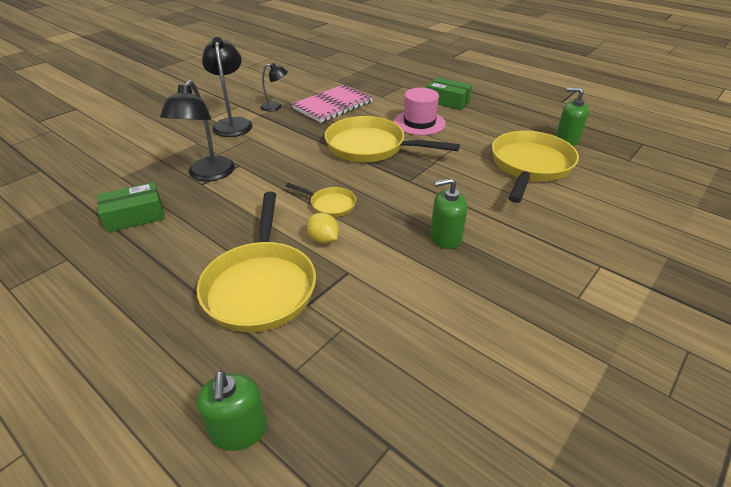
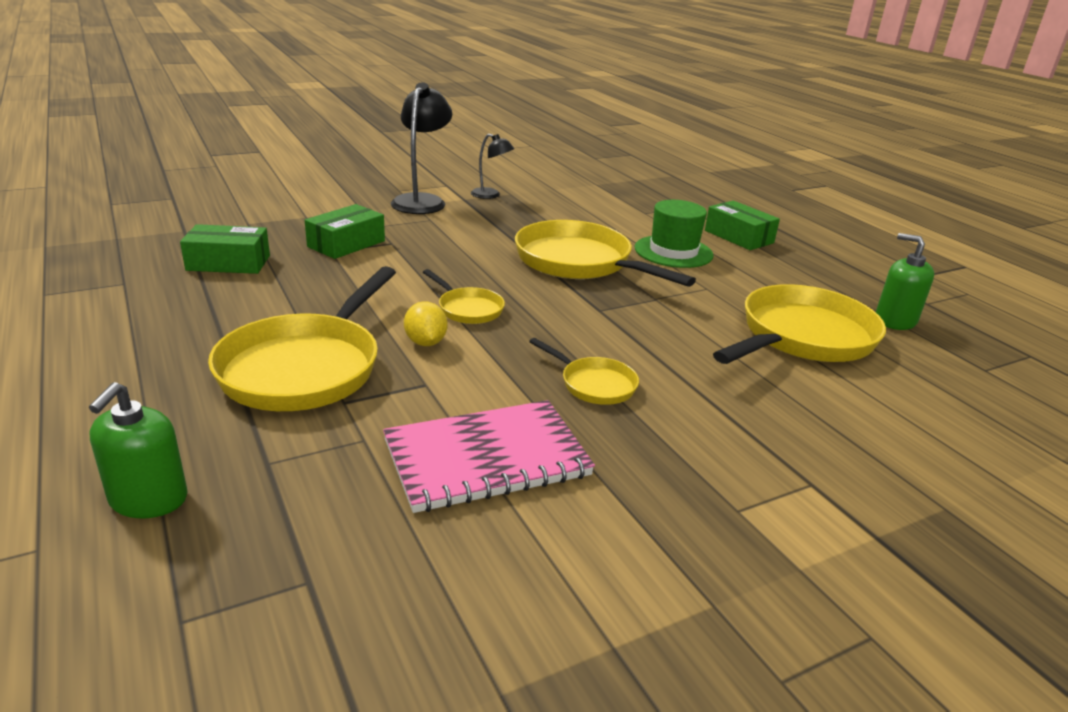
camera: 20 degrees right, 10 degrees down
black lamp [160,80,235,181] -> green box [305,204,385,259]
pink notebook [292,84,373,123] -> pink notebook moved to [383,400,595,513]
pink hat [394,88,446,135] -> green hat [635,200,714,268]
green soap dispenser [430,178,467,249] -> yellow pan [529,338,639,405]

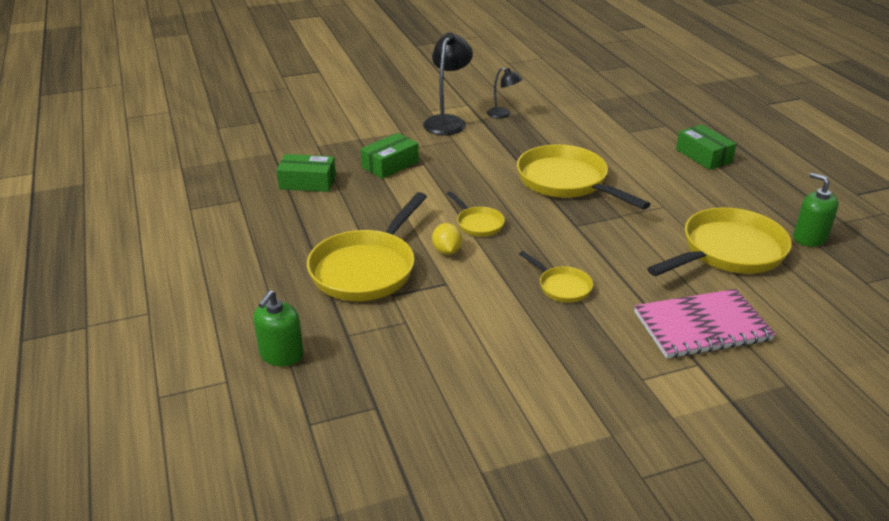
camera: 10 degrees right, 5 degrees up
pink notebook [383,400,595,513] -> pink notebook moved to [634,289,776,358]
green hat [635,200,714,268] -> none

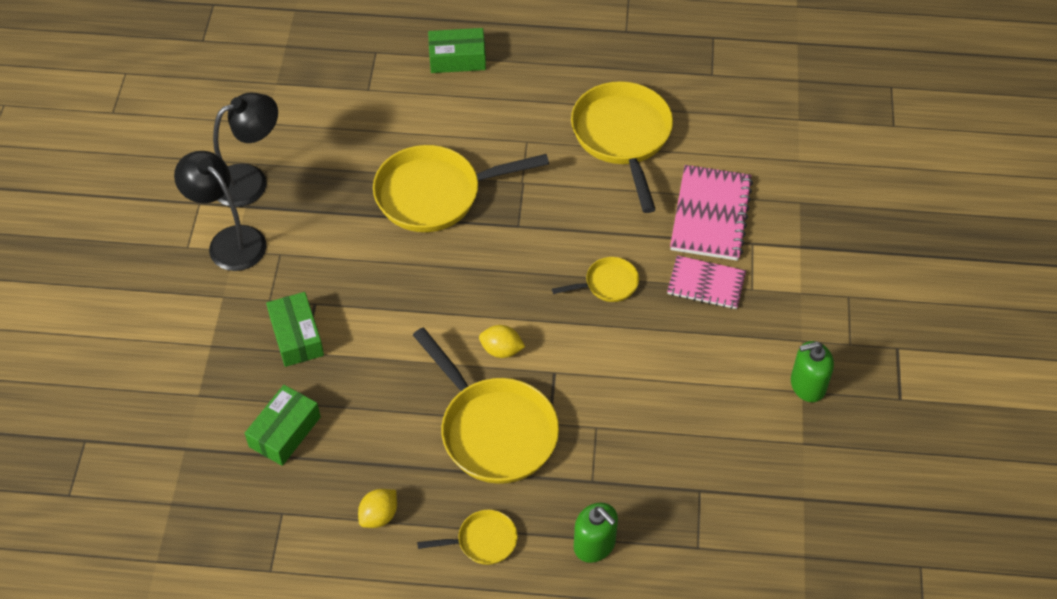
camera: 65 degrees left, 20 degrees up
yellow pan [446,191,505,237] -> yellow pan moved to [417,510,518,565]
black lamp [487,67,523,119] -> black lamp [213,93,278,207], size x1.76
green soap dispenser [793,172,839,247] -> green soap dispenser moved to [791,341,834,402]
none -> yellow lemon [358,489,397,528]
none -> pink notebook [667,255,746,309]

